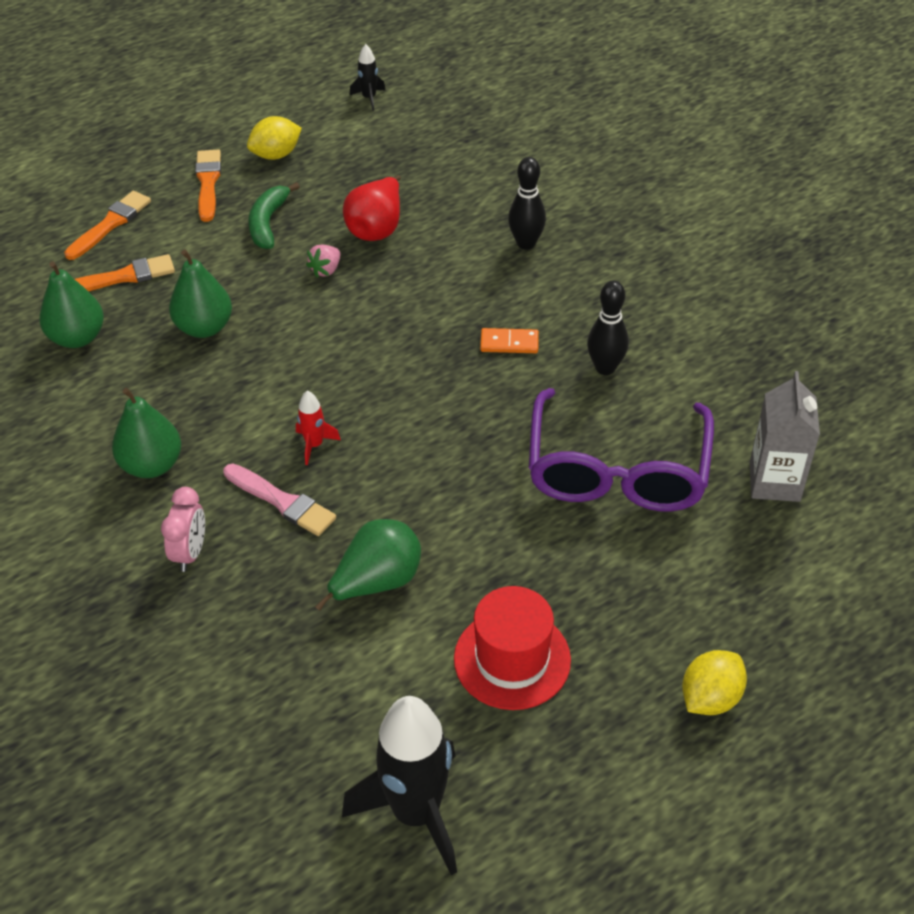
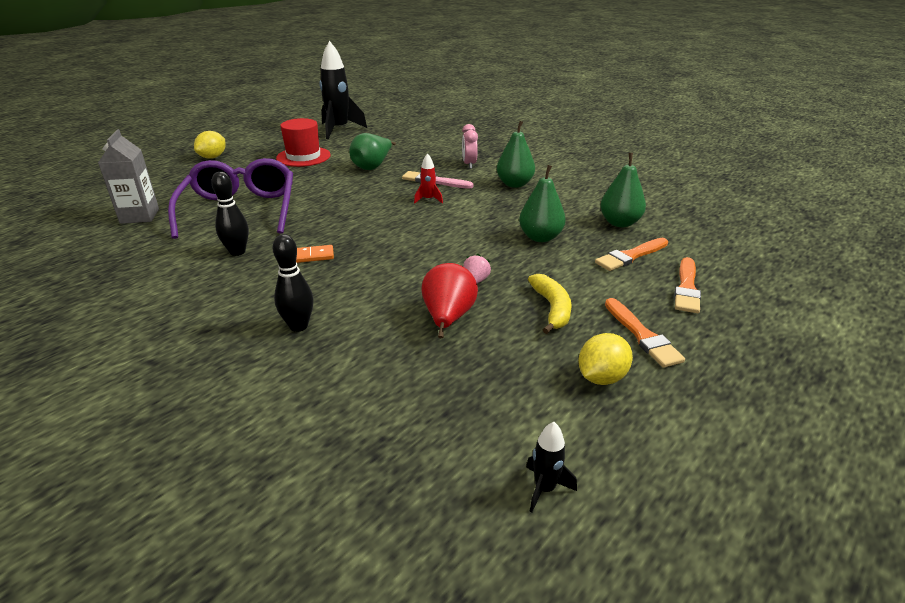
camera: 165 degrees right, 15 degrees down
green banana [248,182,300,249] -> yellow banana [528,274,572,334]

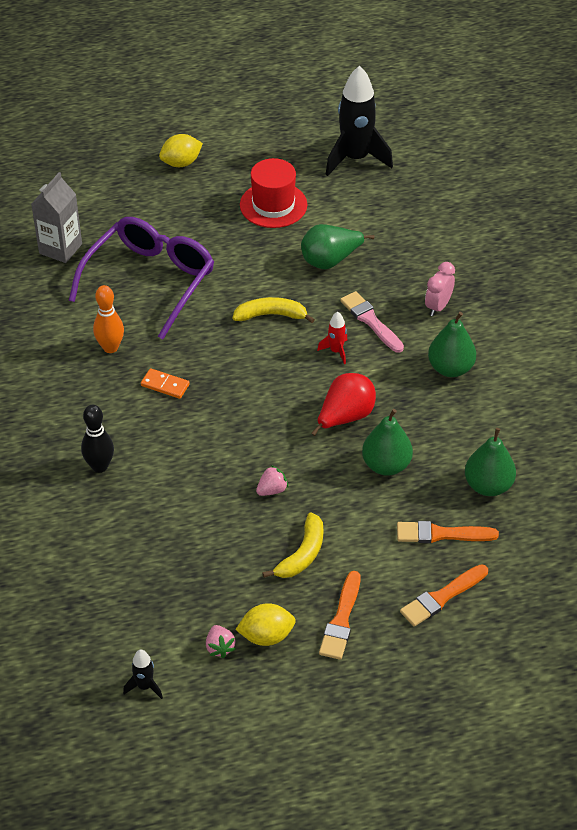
camera: 35 degrees right, 15 degrees up
black bowling pin [211,172,249,256] -> orange bowling pin [93,285,124,353]
red pear [421,263,478,338] -> red pear moved to [311,373,376,436]
none -> pink strawberry [206,625,236,658]
none -> yellow banana [233,297,315,323]

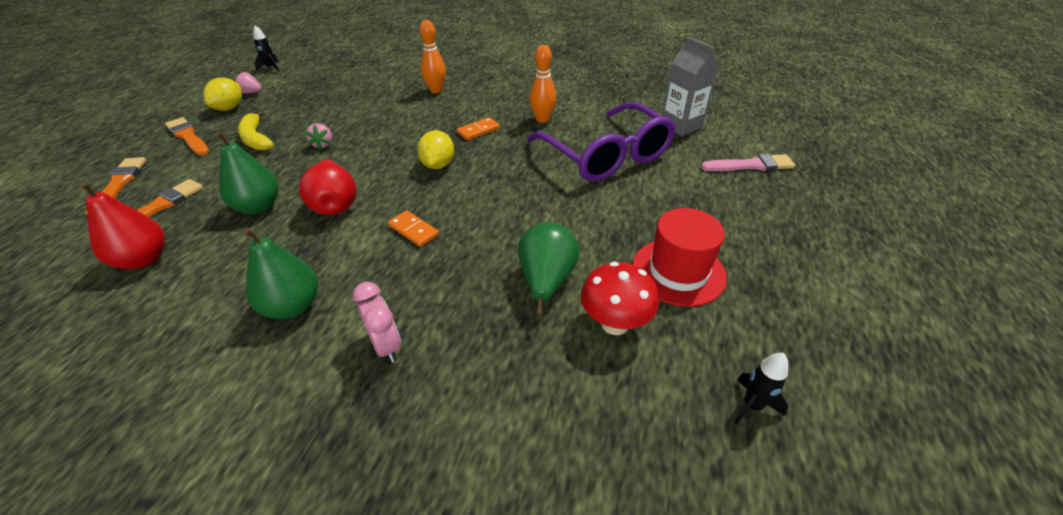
camera: 120 degrees right, 5 degrees down
black bowling pin [81,405,114,473] -> orange bowling pin [420,20,446,93]
yellow lemon [159,134,203,167] -> yellow lemon moved to [417,130,454,169]
yellow banana [233,297,315,323] -> none
red rocket [317,312,347,364] -> orange domino [388,210,439,247]
black rocket [325,66,393,176] -> black rocket [734,353,789,425], size x0.44
pink brush [340,291,404,353] -> pink brush moved to [701,154,795,171]
green pear [465,428,516,496] -> red pear [80,182,165,269]
none -> red mushroom [581,262,659,335]

